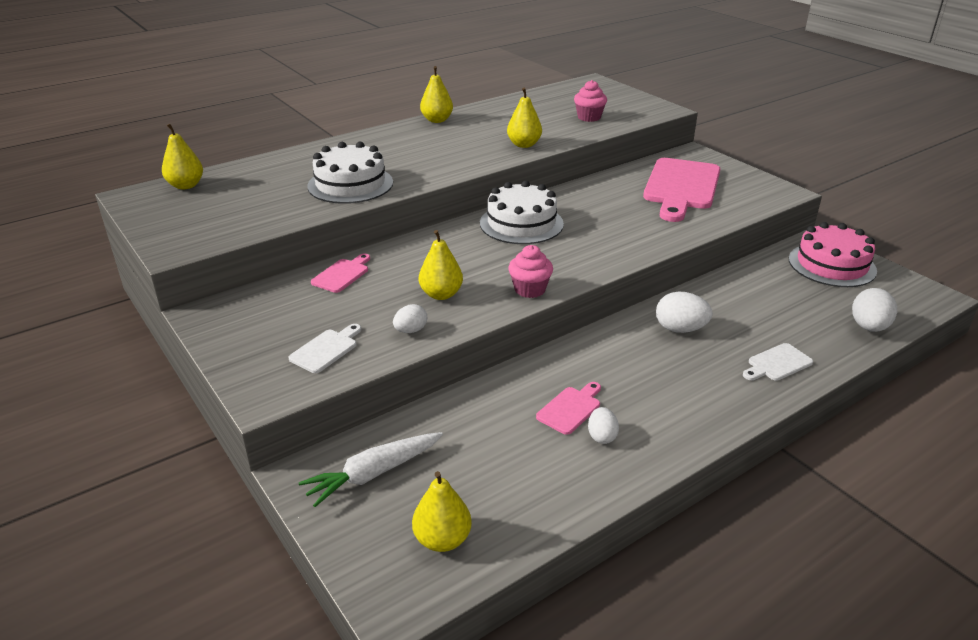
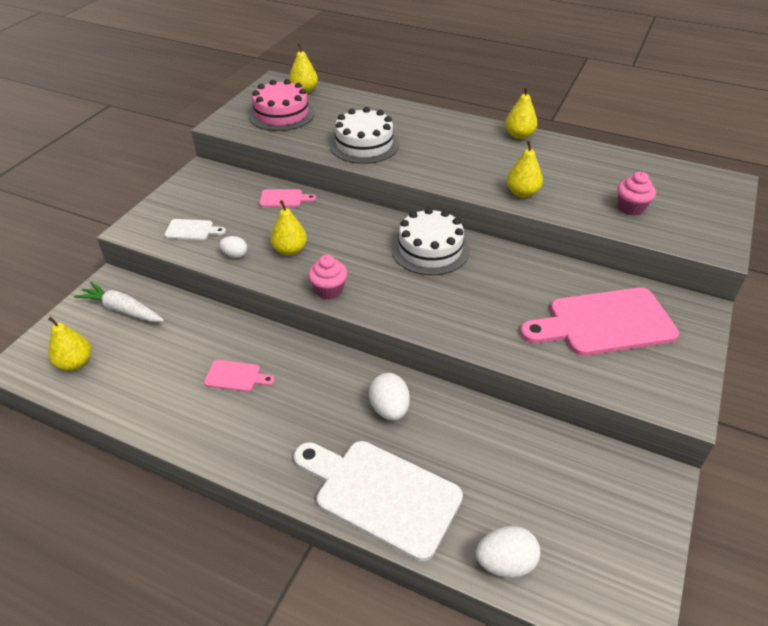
camera: 60 degrees right, 10 degrees up
white egg [588,407,619,444] -> none
white cutting board [743,343,813,381] -> white cutting board [294,441,463,562], size x2.22
pink cake [789,222,877,287] -> pink cake moved to [249,79,315,131]

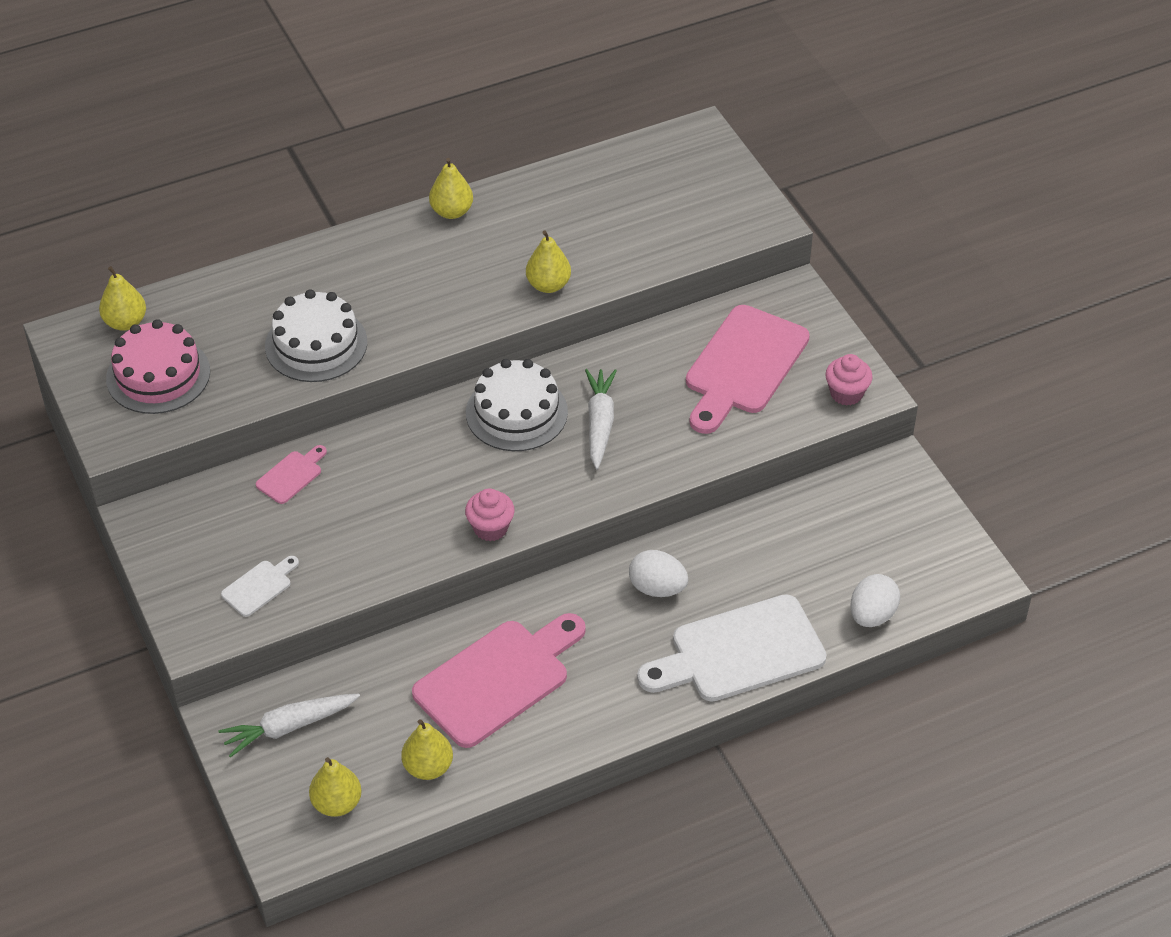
camera: 50 degrees left, 5 degrees up
pink cutting board [204,360,275,392] -> pink cutting board [412,613,586,748], size x2.22
white egg [219,236,247,258] -> none
yellow pear [271,200,307,256] -> yellow pear moved to [401,719,453,780]
pink cupcake [617,172,656,216] -> pink cupcake moved to [825,354,873,406]
none -> white carrot [585,369,617,469]

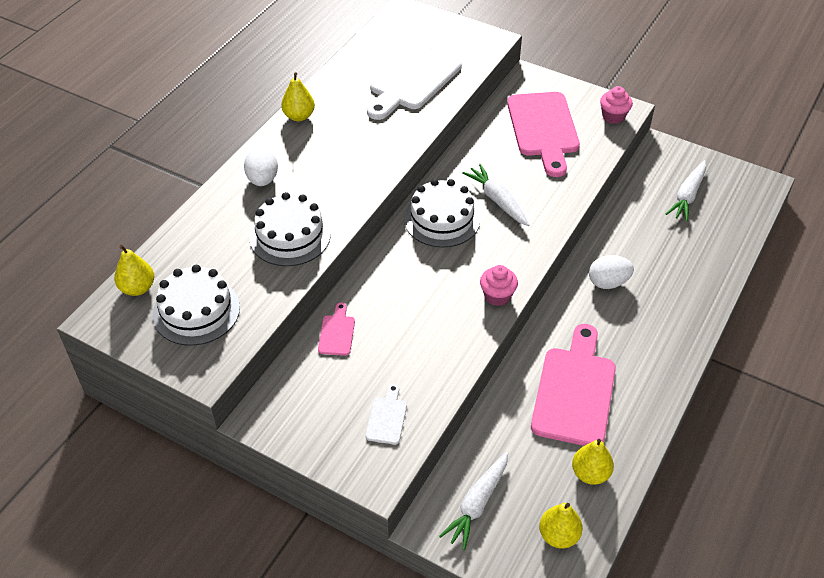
camera: 35 degrees left, 0 degrees up
pink cake [106,319,210,414] -> white cake [153,265,240,346]
yellow pear [526,230,571,293] -> none
white cutting board [637,594,827,702] -> white cutting board moved to [367,43,462,120]
white egg [850,574,900,627] -> white egg moved to [244,148,278,186]
none -> white carrot [666,160,706,222]

